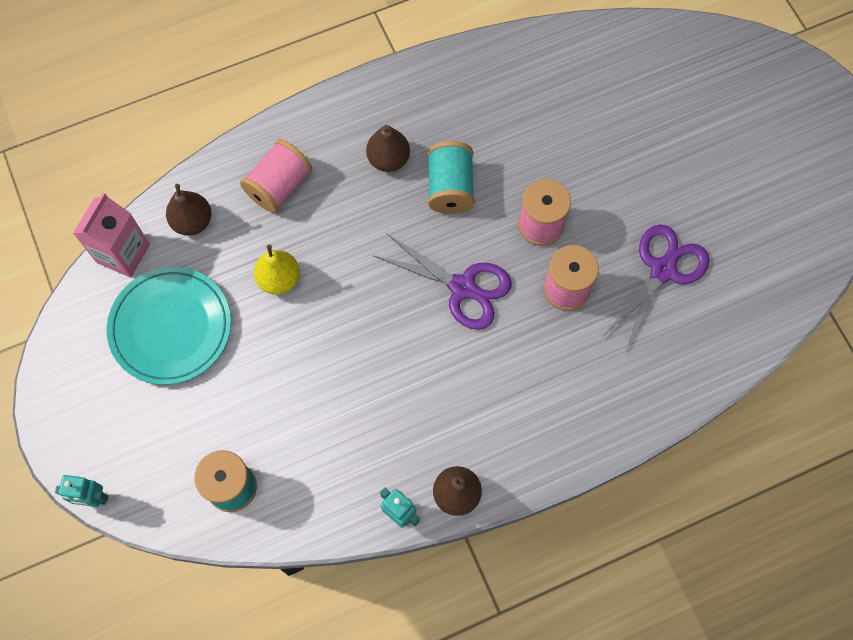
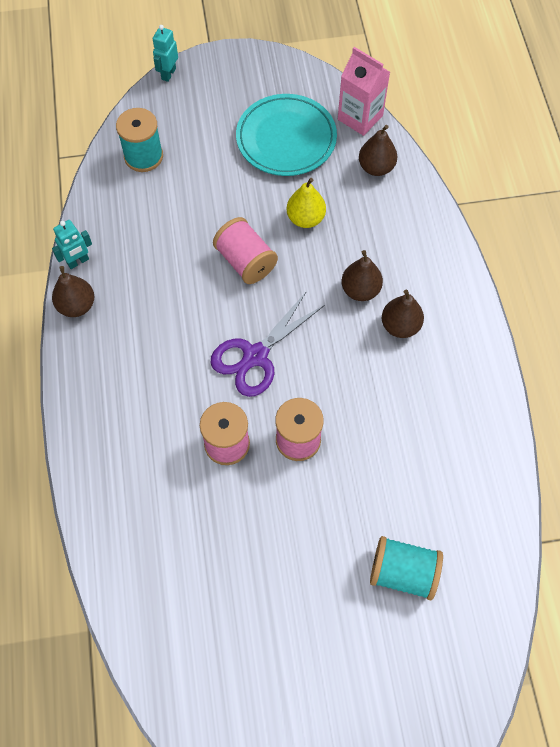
camera: 105 degrees right, 5 degrees down
pink spool [240,139,312,213] -> pink spool moved to [213,217,278,284]
turquoise spool [428,141,475,214] -> turquoise spool moved to [370,536,443,600]
purple scissors [603,224,710,351] -> none
none -> brown pear [341,250,383,301]

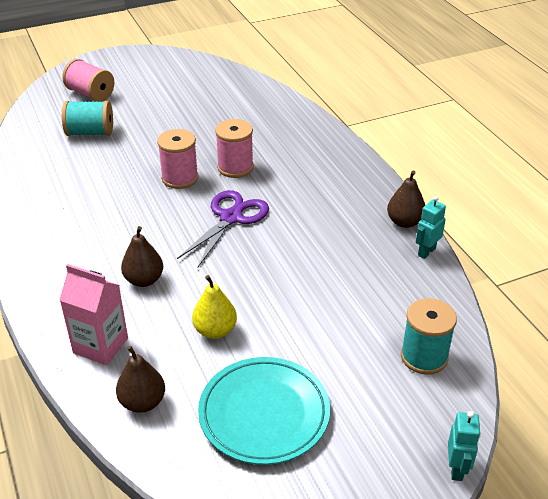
camera: 165 degrees right, 25 degrees down
pink spool [213,217,278,284] -> pink spool moved to [62,59,114,102]
pink carton [338,47,390,136] -> pink carton moved to [60,264,128,365]
brown pear [382,289,424,338] -> none

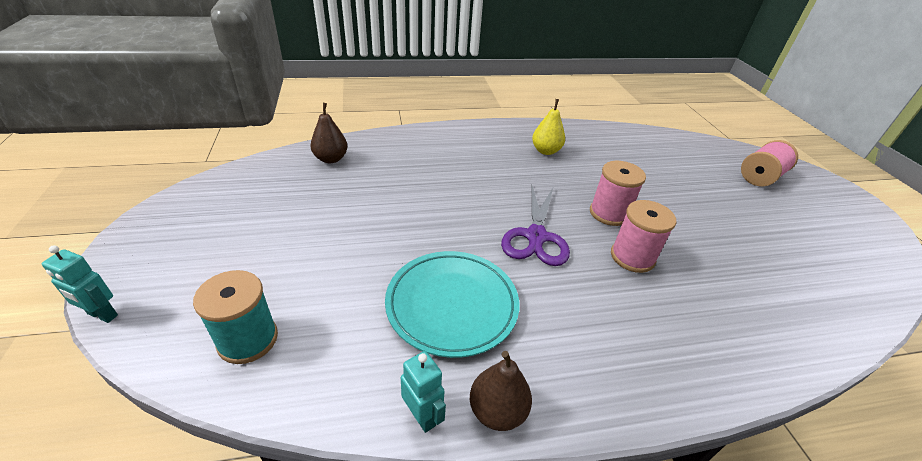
camera: 100 degrees right, 0 degrees up
pink carton [60,264,128,365] -> none
turquoise spool [62,101,113,136] -> none
brown pear [121,226,163,287] -> none
purple scissors [177,190,269,267] -> purple scissors turned 60 degrees clockwise [501,186,570,266]
yellow pear [192,275,237,339] -> yellow pear moved to [532,99,565,155]
turquoise plate [198,357,330,465] -> turquoise plate moved to [385,251,519,358]

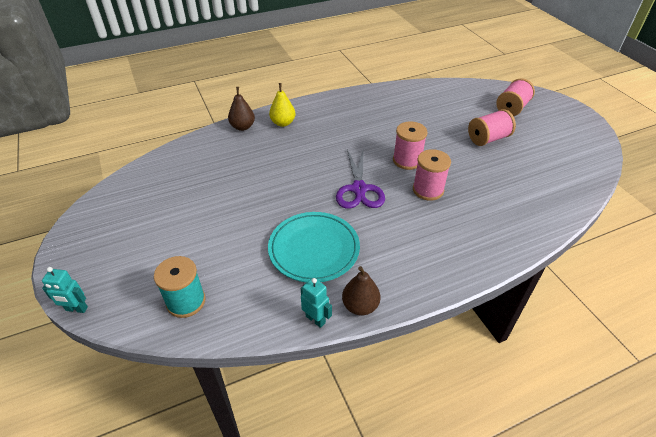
camera: 10 degrees left, 5 degrees up
brown pear [310,103,347,163] -> brown pear moved to [228,87,255,131]
yellow pear [532,99,565,155] -> yellow pear moved to [269,83,295,127]
none -> pink spool [468,109,516,146]

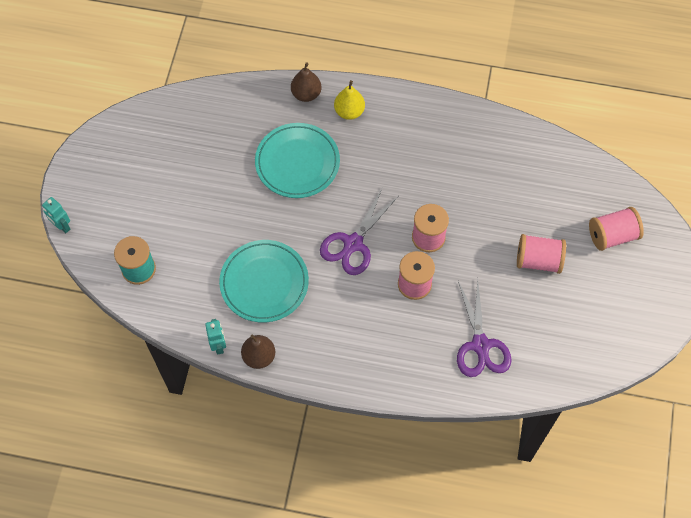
camera: 35 degrees right, 20 degrees up
none -> turquoise plate [255,123,340,198]
none -> purple scissors [457,279,511,377]

